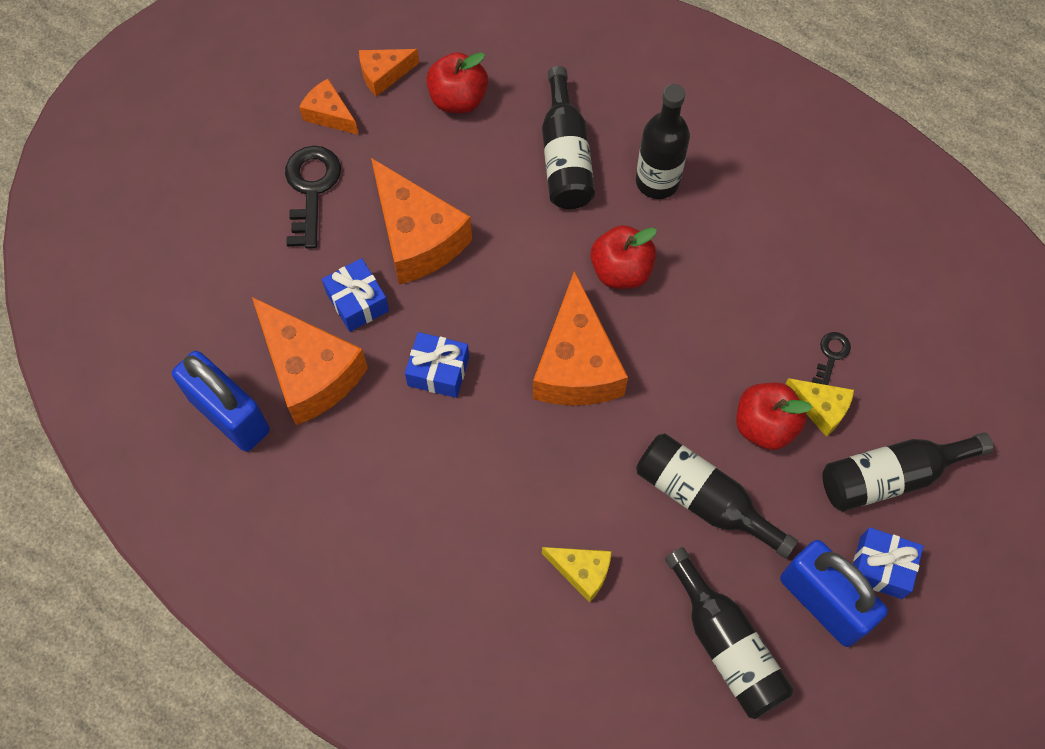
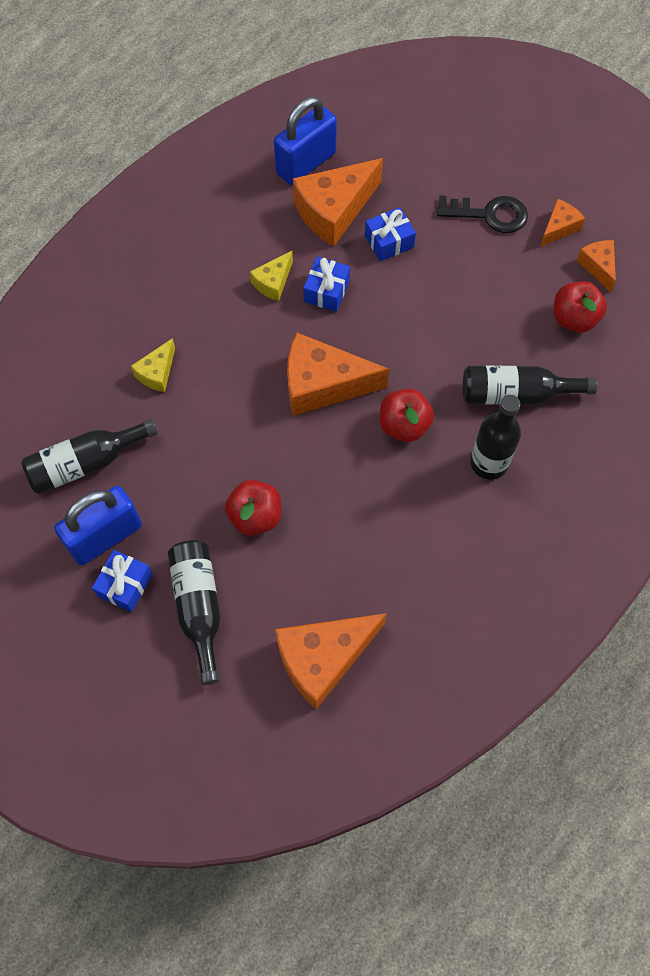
camera: 95 degrees right, 0 degrees up
orange cheese [371,158,472,284] -> orange cheese moved to [275,613,387,709]
black bottle [636,433,798,559] -> none
yellow cheese [786,378,854,437] -> yellow cheese moved to [250,251,293,301]
black key [812,332,851,385] -> none

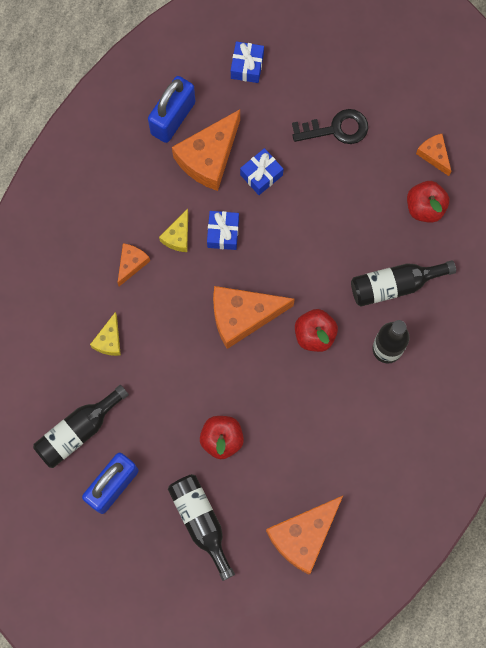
camera: 15 degrees left, 10 degrees up
blue gift [92,550,153,612] -> blue gift moved to [231,41,264,83]
orange cheese [540,199,585,247] -> orange cheese moved to [117,243,150,286]

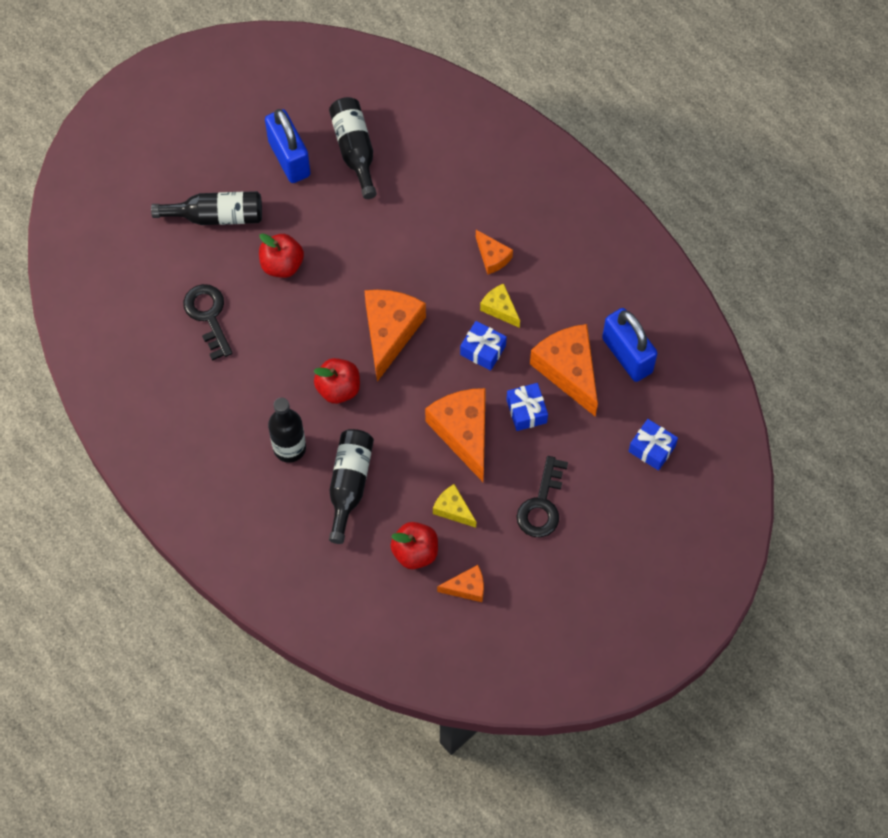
camera: 115 degrees right, 10 degrees down
yellow cheese [90,312,121,356] -> yellow cheese moved to [433,484,476,528]
orange cheese [266,496,343,574] -> orange cheese moved to [425,388,486,482]
none -> black key [183,284,233,361]

